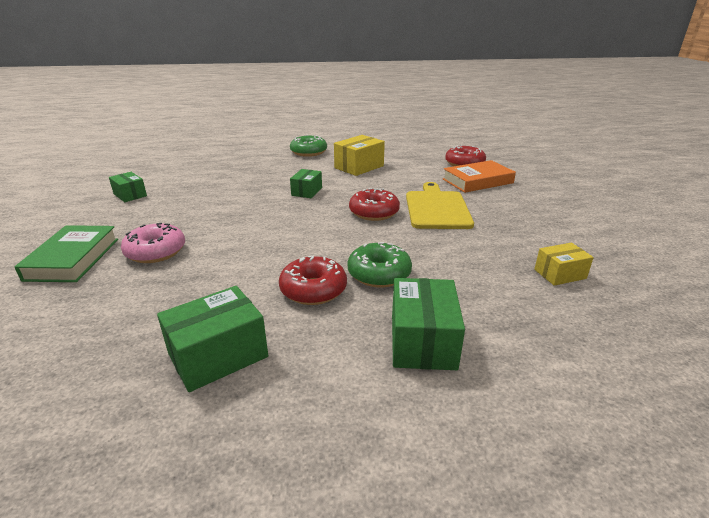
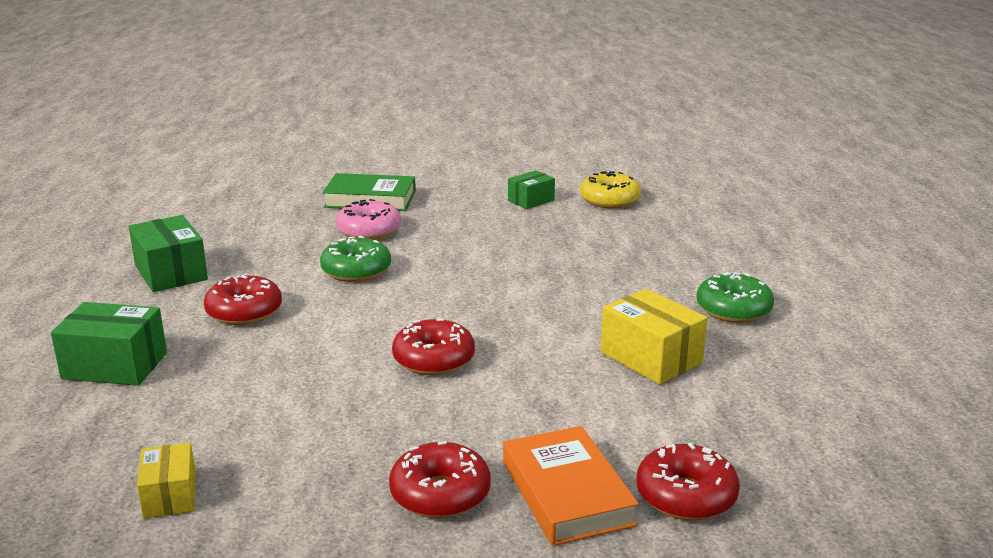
camera: 95 degrees right, 5 degrees down
green box [290,169,322,198] -> none
green donut [348,242,412,288] -> green donut moved to [320,236,391,282]
yellow cutting board [406,182,474,229] -> none
none -> red donut [389,441,491,518]
none -> yellow donut [580,171,641,209]

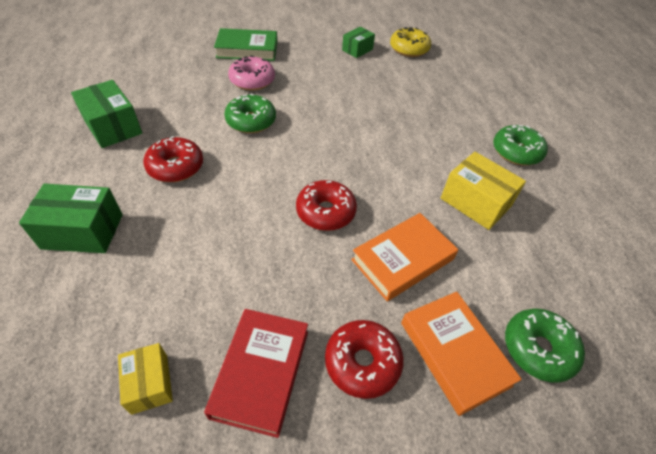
camera: 10 degrees left, 25 degrees up
red donut [636,443,740,521] -> green donut [505,308,585,383]
none -> red book [204,309,308,438]
none -> orange book [351,213,458,301]

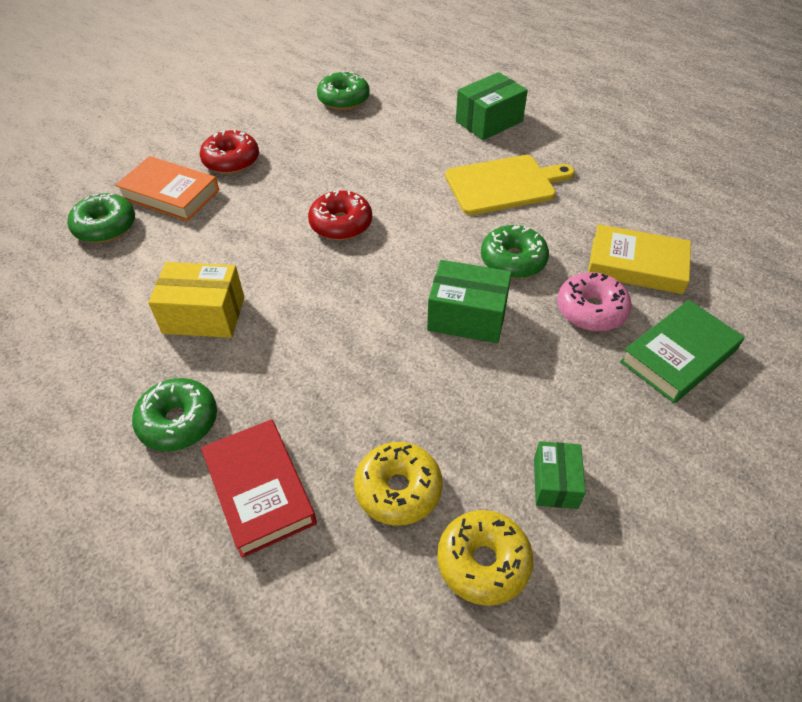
camera: 145 degrees right, 0 degrees up
green box [71,80,142,148] -> green box moved to [427,260,512,343]
yellow box [118,343,173,415] -> green donut [317,71,370,110]
red donut [143,136,203,182] -> yellow cutting board [445,155,575,215]
red book [204,309,308,438] -> red book moved to [201,419,317,558]
orange book [351,213,458,301] -> none
none -> yellow donut [354,442,443,526]
none -> yellow book [588,224,691,294]

